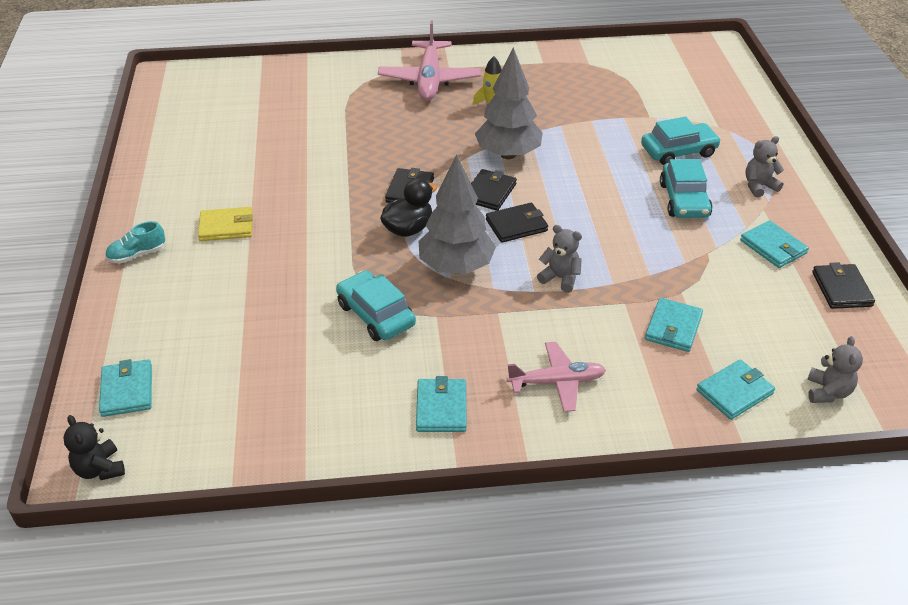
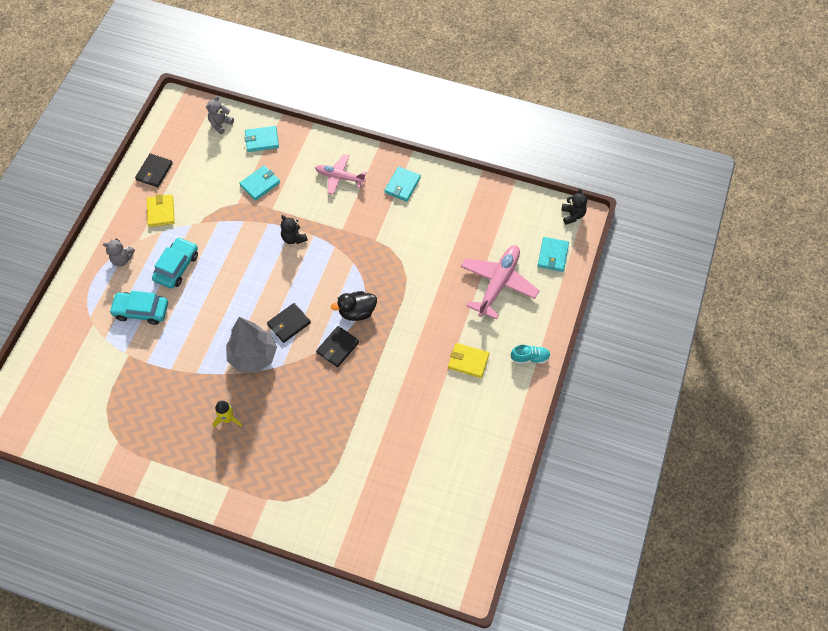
camera: 155 degrees left, 20 degrees up
turquoise car [336,270,416,341] -> none
pink plane [378,20,481,101] -> pink plane moved to [461,245,540,320]
grey tree [419,154,496,274] -> none
black wallet [486,203,548,243] -> none
grey teddy bear [537,225,582,293] -> black teddy bear [281,215,308,244]
turquoise wallet [740,220,809,268] -> yellow wallet [147,194,175,227]

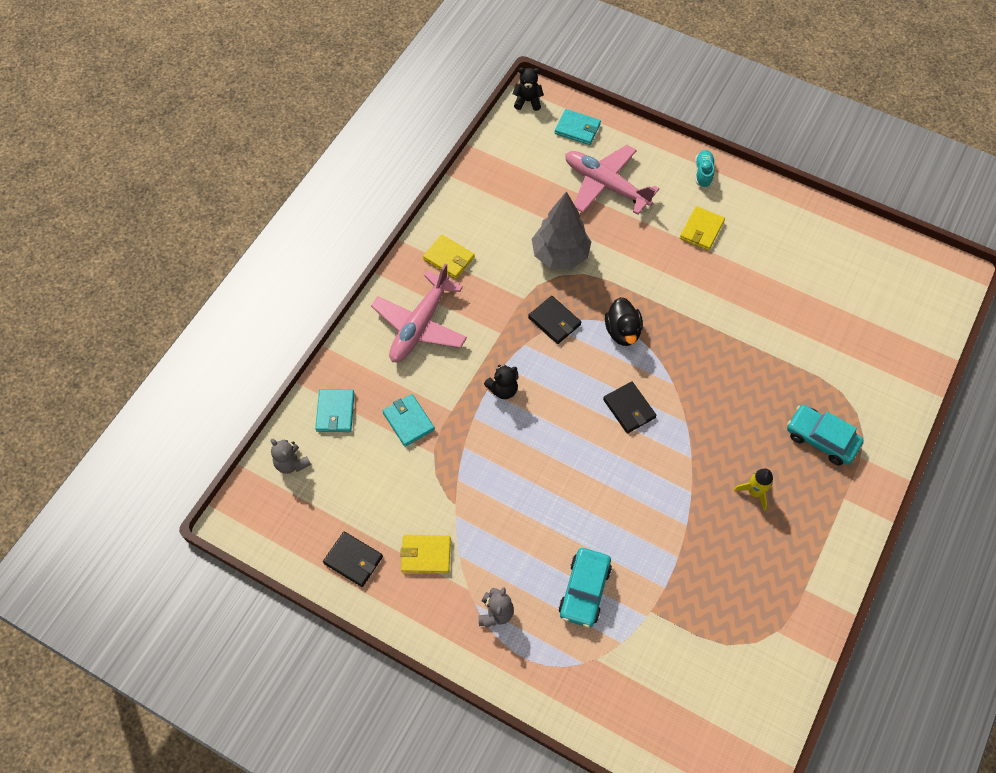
camera: 80 degrees left, 0 degrees up
turquoise car [152,237,198,289] -> turquoise car moved to [787,405,864,465]
grey tree [226,317,277,373] -> grey tree moved to [532,191,592,269]
pink plane [315,154,367,195] -> pink plane [371,263,467,362], size x1.57
black wallet [316,326,359,367] -> black wallet moved to [528,296,581,344]
turquoise wallet [384,167,421,202] -> yellow wallet [423,235,475,279]

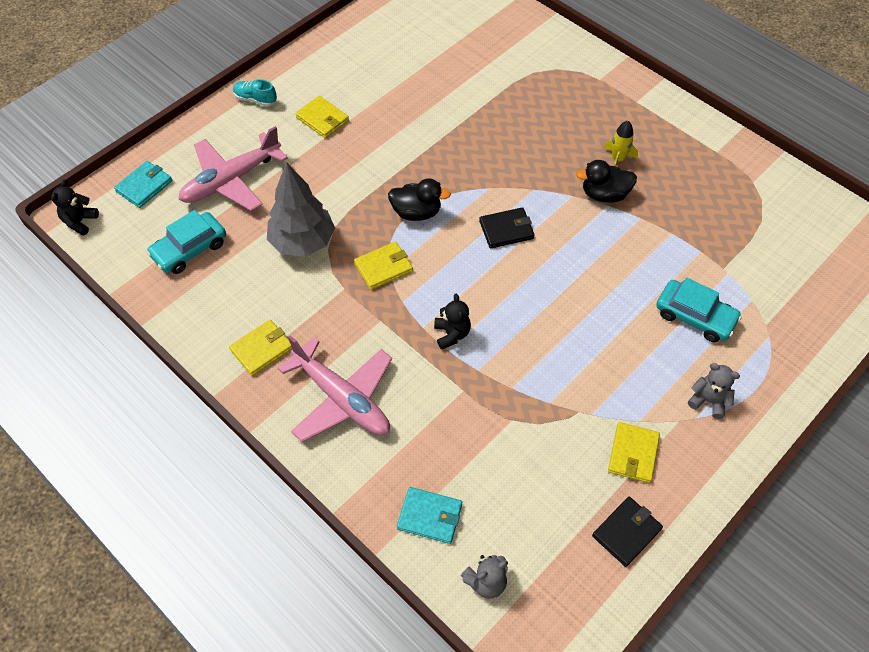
camera: 75 degrees left, 5 degrees down
turquoise wallet [383,394,435,447] -> none
black wallet [528,296,581,344] -> yellow wallet [354,242,413,290]
turquoise car [787,405,864,465] -> turquoise car moved to [147,210,226,274]
none -> black duck [576,160,637,203]

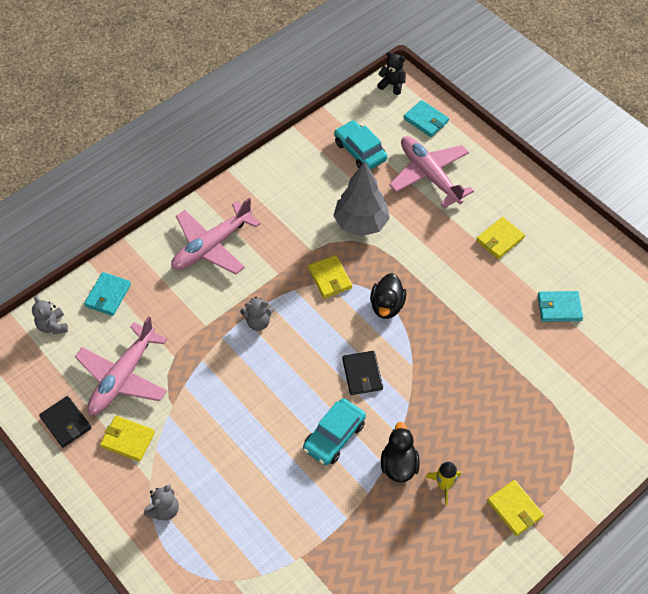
camera: 95 degrees right, 0 degrees up
yellow wallet [229,320,292,376] -> yellow wallet moved to [487,480,544,536]
turquoise shoe [233,79,277,106] -> none
black teddy bear [434,294,471,350] -> grey teddy bear [240,297,274,331]
turquoise car [656,278,742,342] -> turquoise car moved to [303,398,366,465]
none -> pink plane [75,316,167,415]
none -> turquoise wallet [538,291,583,322]

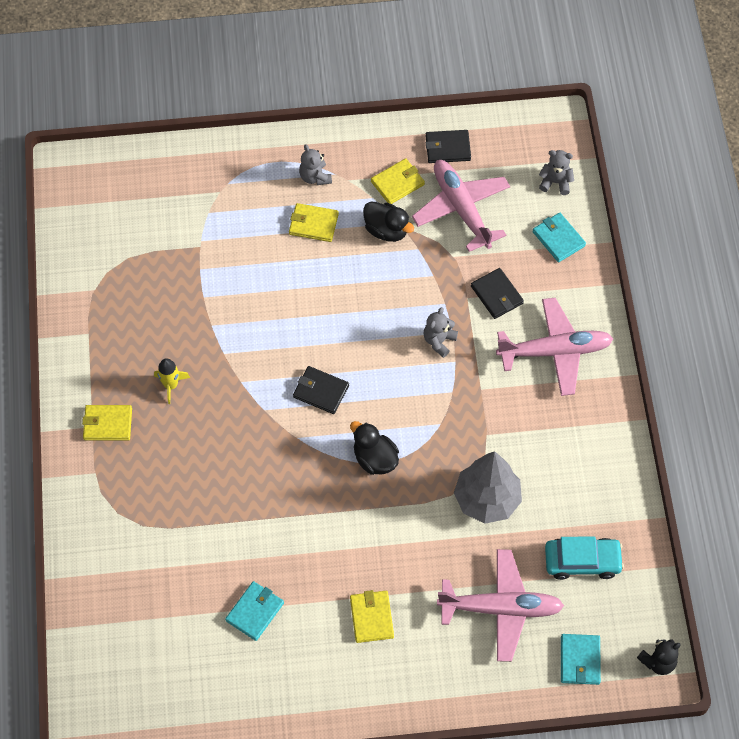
camera: 125 degrees right, 5 degrees up
pink plane [171,198,261,274] -> pink plane turned 90 degrees clockwise [496,298,613,396]
turquoise car [303,398,366,465] -> none
yellow wallet [308,255,352,298] -> yellow wallet moved to [289,203,339,242]
black duck [381,422,420,483] -> black duck moved to [363,202,414,242]
turquoise wallet [404,100,449,137] -> turquoise wallet turned 75 degrees counterclockwise [561,634,601,685]
none -> black wallet [471,268,524,319]

